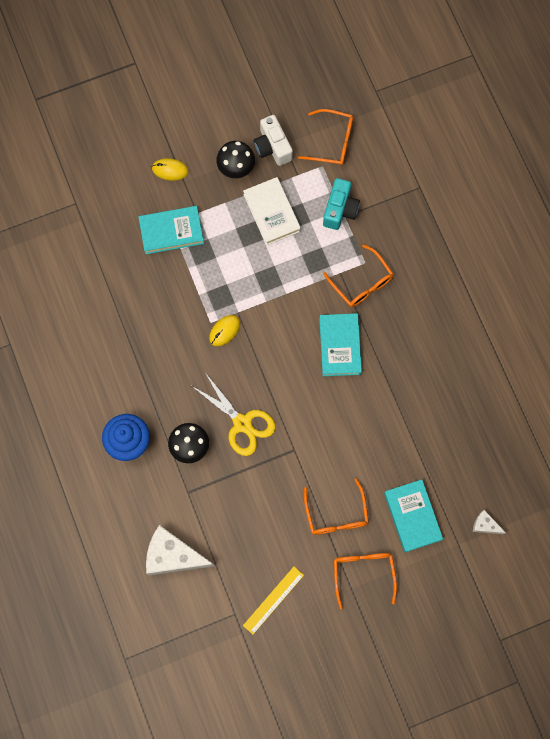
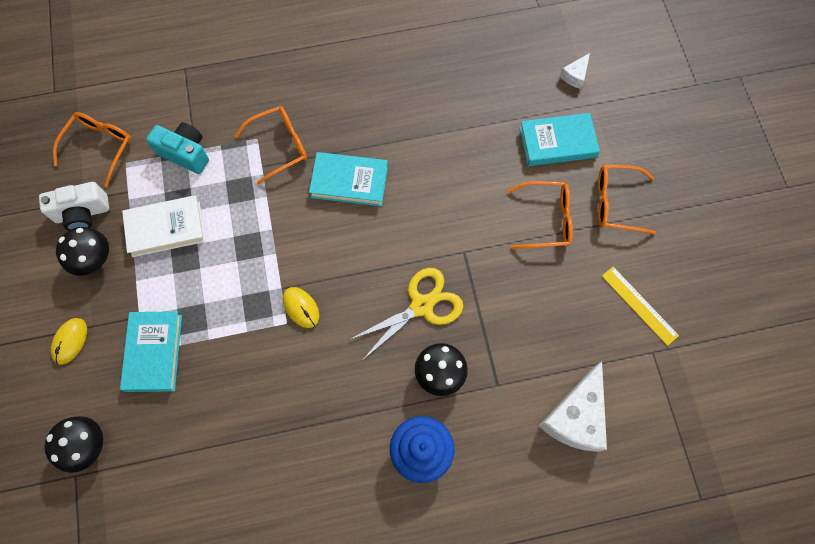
camera: 80 degrees left, 5 degrees down
none -> black mushroom [44,416,103,473]

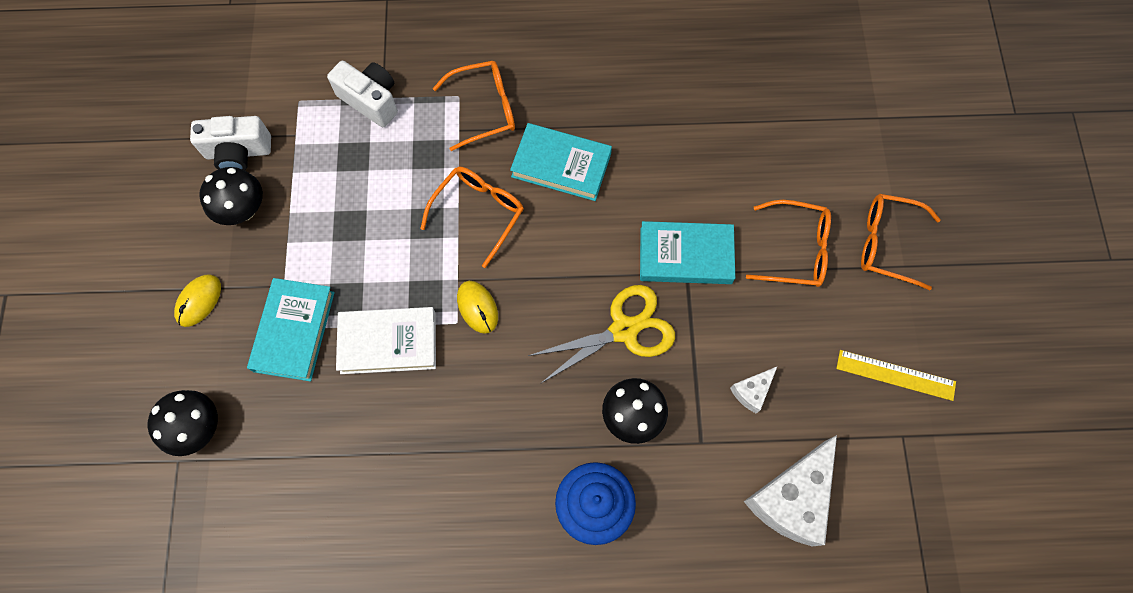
camera: 10 degrees right, 0 degrees up
orange glasses [53,112,131,187] -> orange glasses moved to [420,167,524,268]
white book [122,195,206,257] -> white book moved to [336,307,436,374]
turquoise camera [146,123,209,174] -> white camera [327,61,398,127]
turquoise book [519,113,600,166] -> turquoise book moved to [640,221,735,284]
white cheese [560,53,590,89] -> white cheese moved to [730,366,778,414]
yellow ruler [602,267,679,346] -> yellow ruler turned 45 degrees counterclockwise [836,350,956,401]

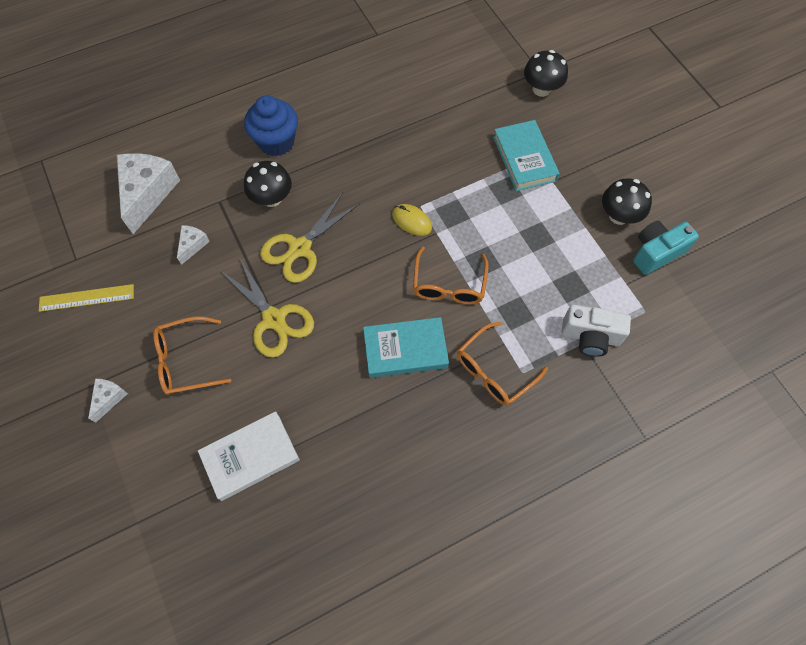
camera: 155 degrees right, 5 degrees down
yellow mouse [174,274,221,327] -> none
white camera [190,116,271,170] -> turquoise camera [633,221,699,275]
white book [336,307,436,374] -> white book moved to [198,411,300,501]
turquoise book [640,221,735,284] -> yellow scissors [221,257,314,358]
orange glasses [861,194,941,290] -> white cheese [88,379,128,423]

